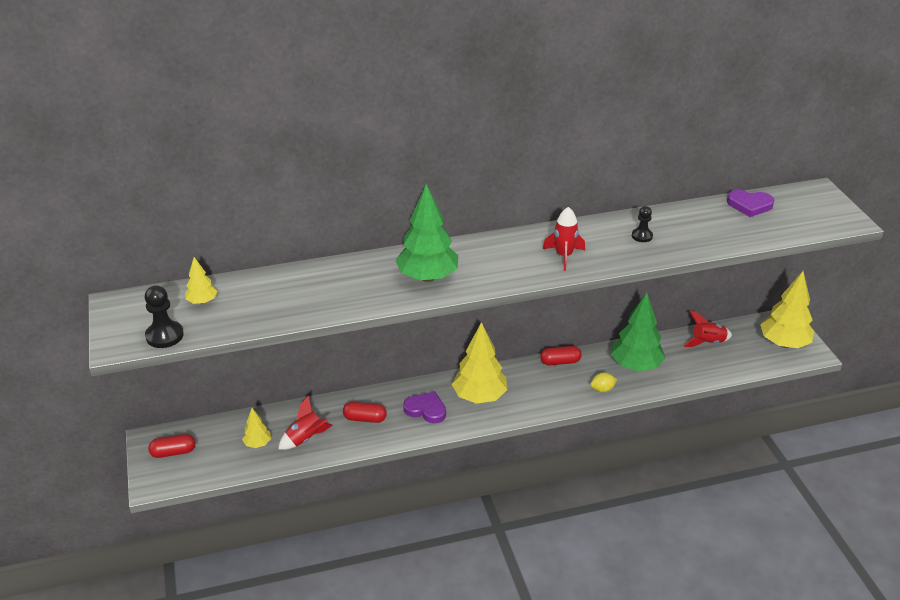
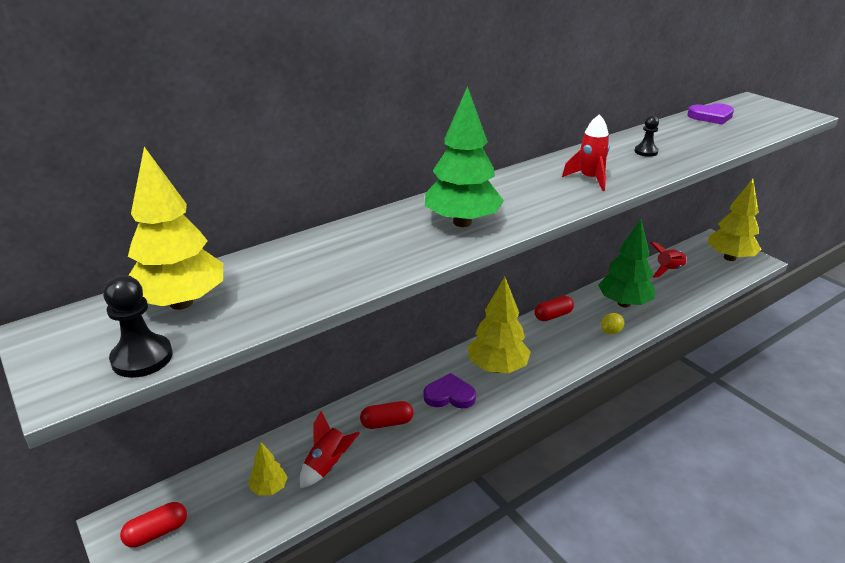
camera: 20 degrees left, 5 degrees down
yellow tree [185,257,218,304] -> yellow tree [128,147,223,310], size x2.01

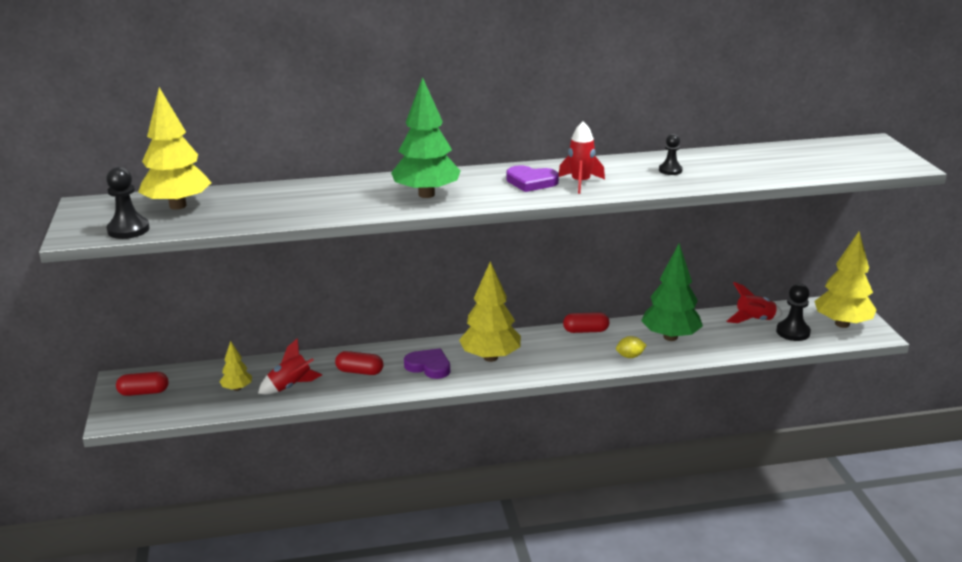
camera: 25 degrees right, 5 degrees down
purple heart [687,104,734,125] -> purple heart moved to [506,165,559,192]
none -> black pawn [776,284,811,341]

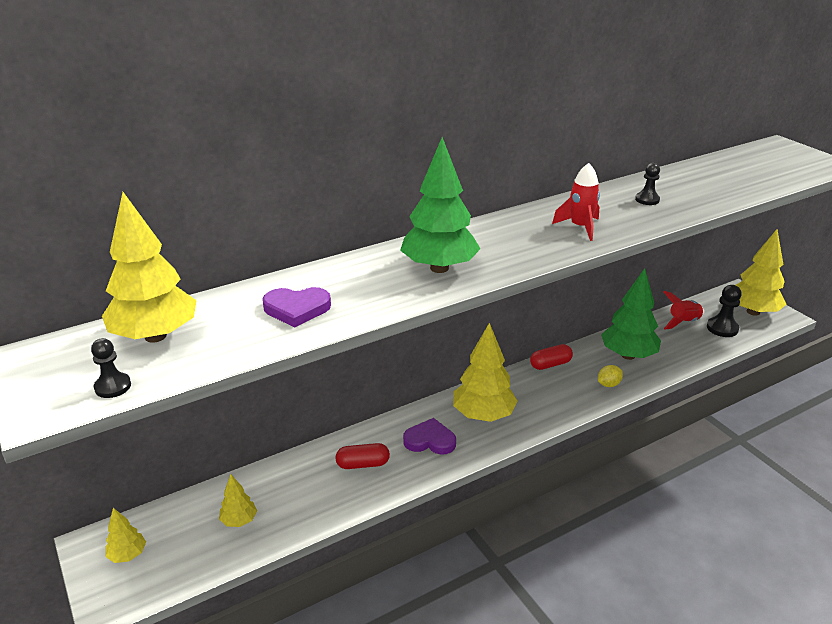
camera: 20 degrees left, 5 degrees up
black pawn [106,167,150,239] -> black pawn [91,338,131,398], size x0.64
red capsule [116,372,169,396] -> yellow tree [105,508,146,563]
red rocket [258,338,322,395] -> none
purple heart [506,165,559,192] -> purple heart moved to [262,287,331,328]

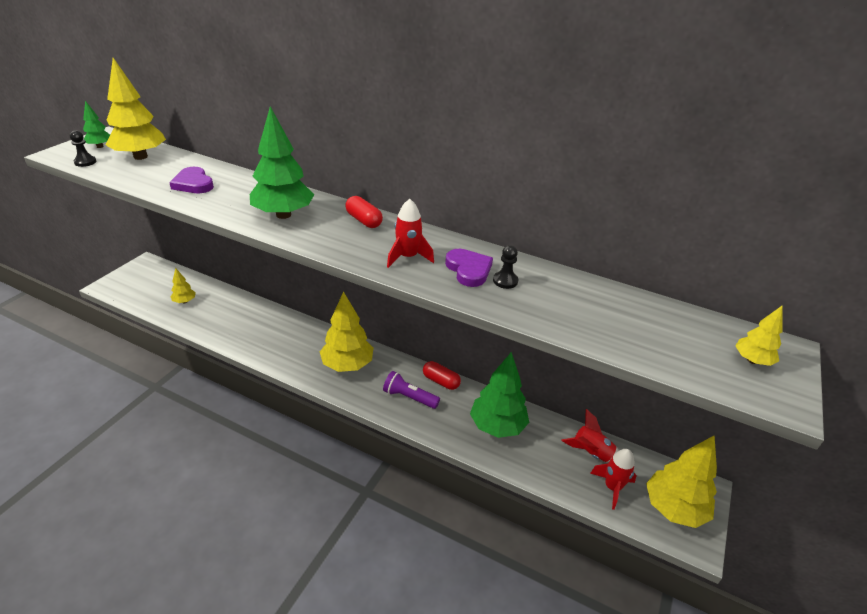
camera: 55 degrees right, 5 degrees up
yellow tree [105,508,146,563] -> yellow tree moved to [735,305,783,366]
red capsule [335,443,390,469] -> red capsule moved to [345,196,383,228]
purple heart [403,418,456,455] -> purple heart moved to [445,249,493,287]
yellow lemon [598,365,623,387] -> none
black pawn [707,285,742,337] -> red rocket [590,449,637,510]
none -> green tree [83,101,110,148]
none -> purple flashlight [383,371,440,409]

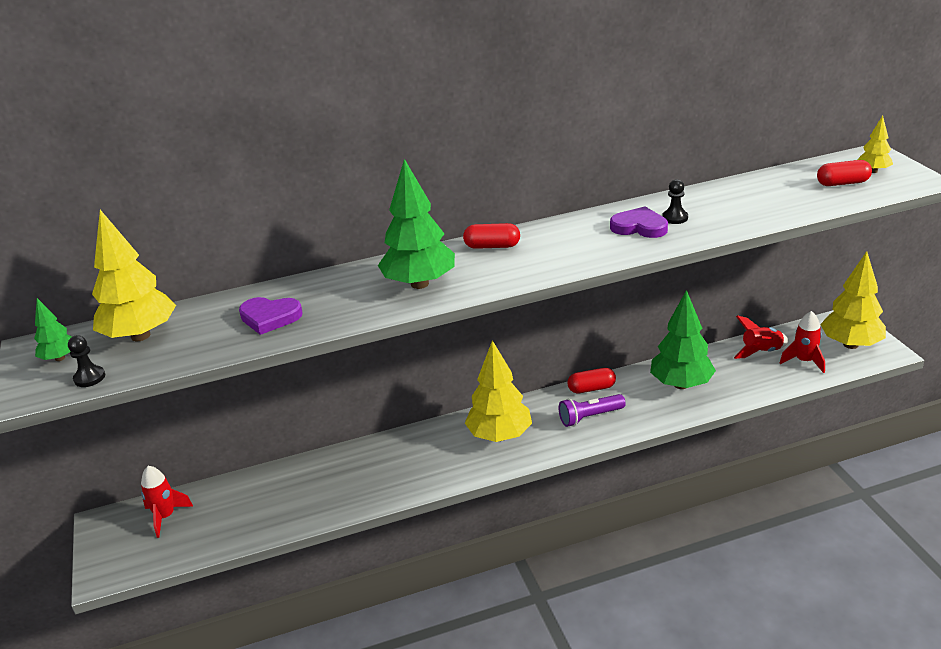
camera: 40 degrees left, 5 degrees down
yellow tree [170,268,196,303] -> none
red rocket [387,199,434,268] -> red rocket moved to [141,466,194,538]
none -> red capsule [817,160,872,186]

